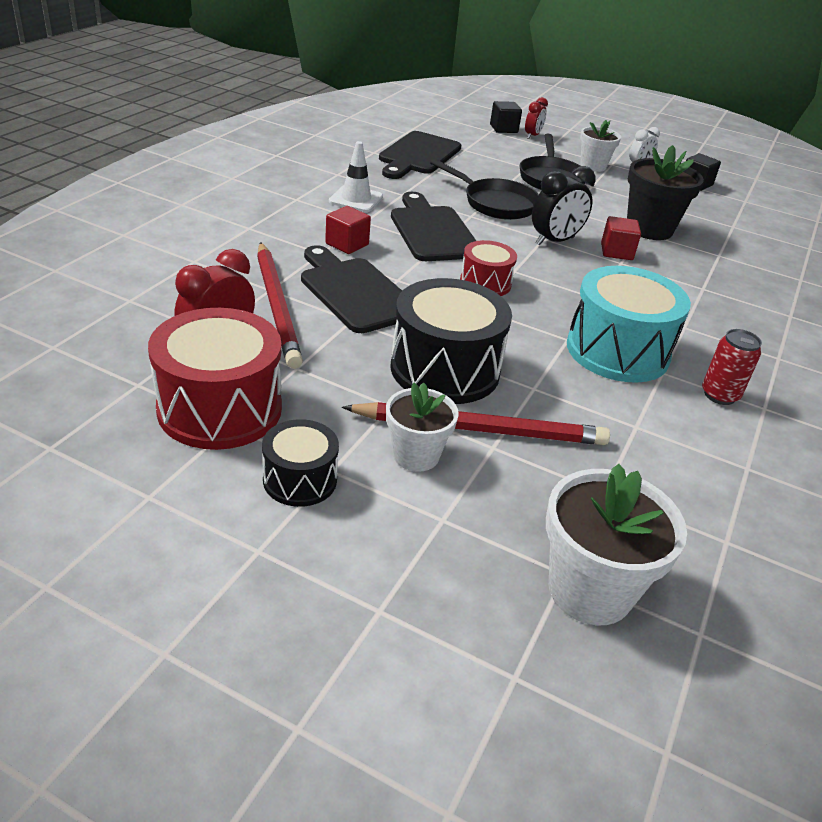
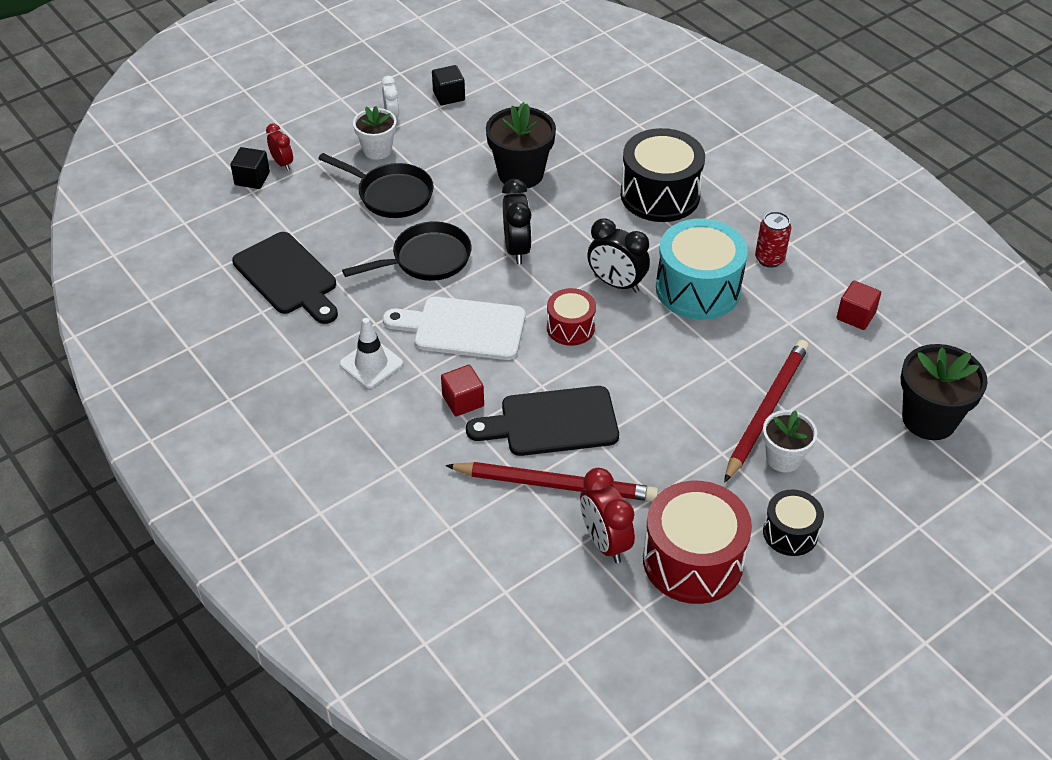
camera: 60 degrees left, 10 degrees up
black drum [390,278,512,404] -> black drum moved to [621,128,705,222]
black cutting board [391,192,476,261] -> white cutting board [383,297,525,360]
white flower pot [546,464,687,625] -> black flower pot [901,344,988,440]
red cube [601,216,641,260] -> red cube moved to [837,281,881,330]
none -> black clock [587,218,650,293]

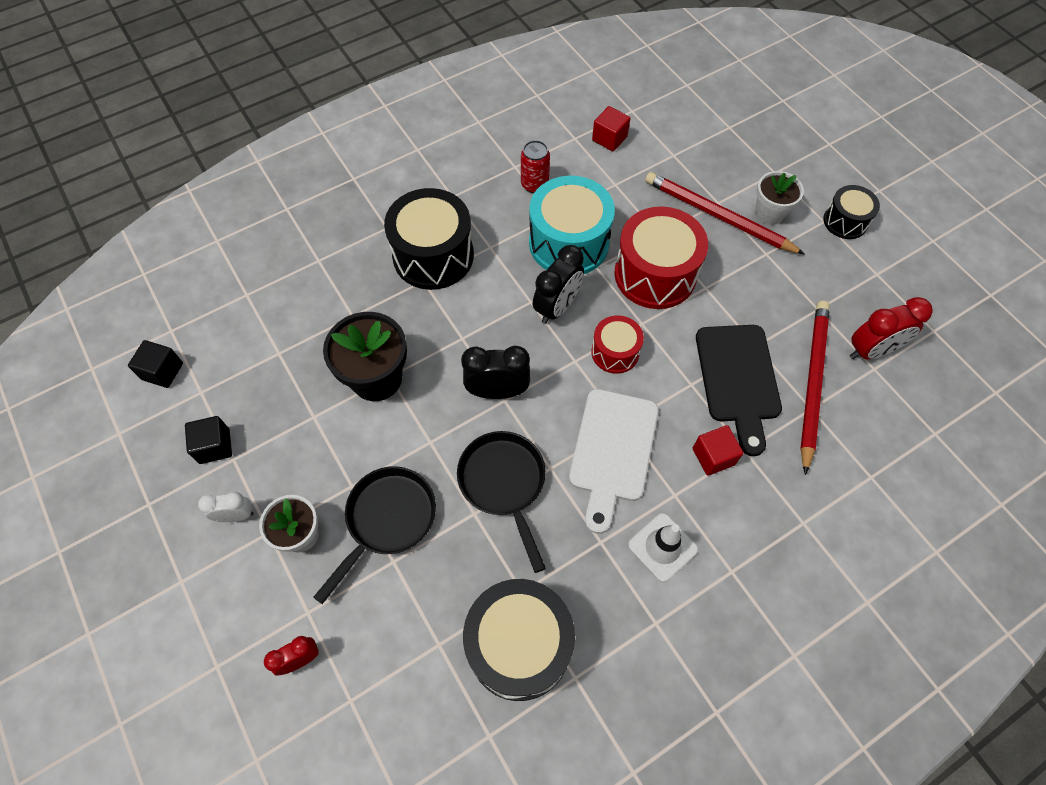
camera: 85 degrees left, 15 degrees up
black cube [231,147,270,189] -> black cube moved to [128,340,183,388]
black cutting board [232,232,338,324] -> black drum [463,579,575,701]
red drum [643,481,752,604] -> red drum moved to [614,206,708,309]
black flower pot [901,344,988,440] -> none

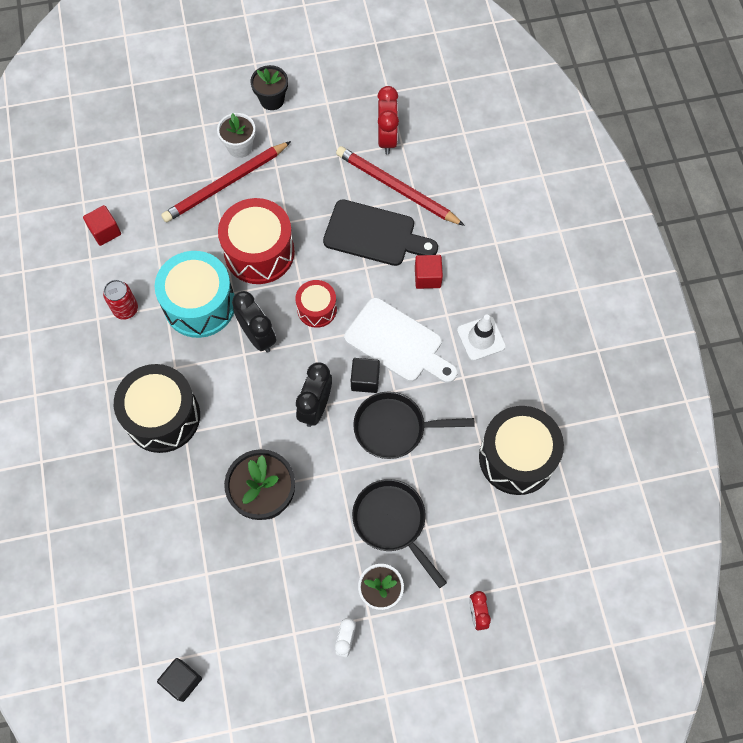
camera: 70 degrees left, 5 degrees up
black cube [185,416,232,464] -> black cube moved to [351,358,380,393]
black drum [823,185,880,239] -> black flower pot [251,65,288,110]

